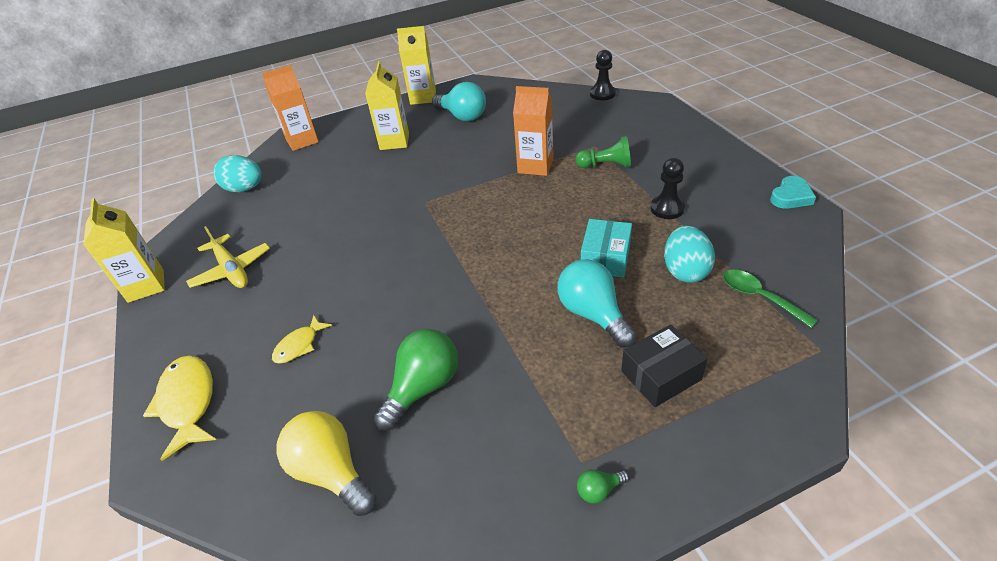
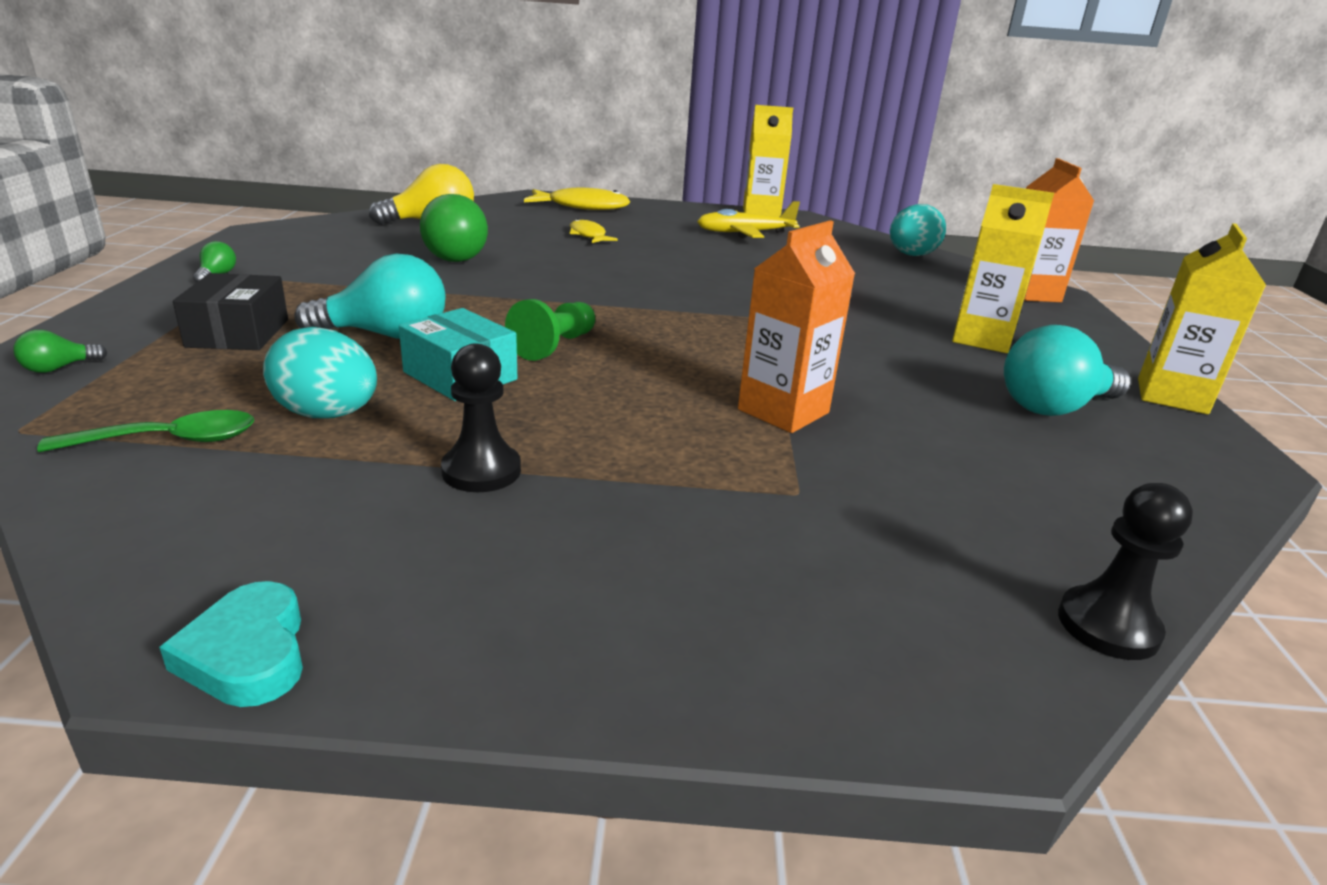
camera: 110 degrees right, 15 degrees down
green pawn [575,136,631,168] -> green pawn moved to [505,299,595,361]
none -> green light bulb [14,330,108,373]

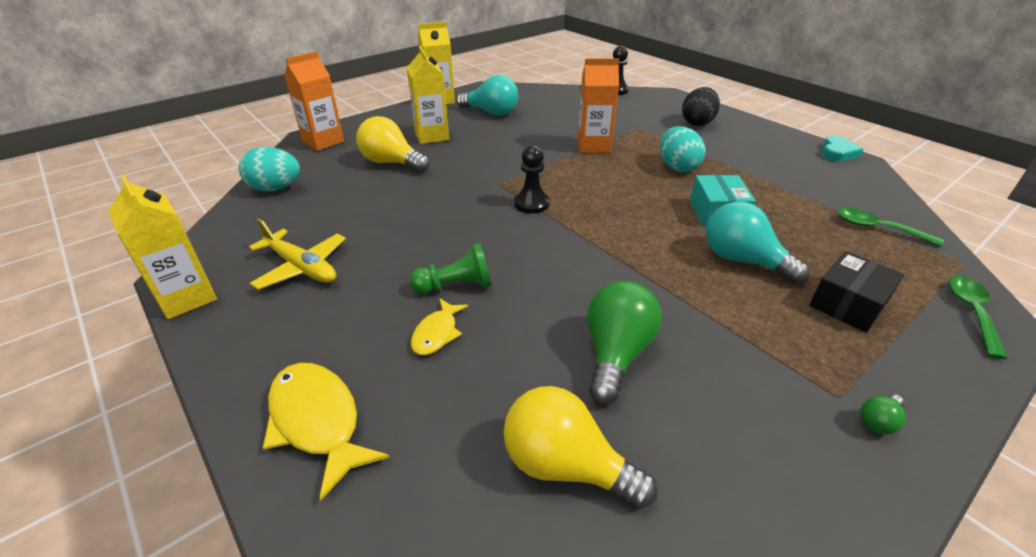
camera: 130 degrees left, 10 degrees up
green light bulb [14,330,108,373] -> green spoon [949,276,1007,359]
turquoise egg [263,327,377,418] -> turquoise egg moved to [660,126,705,172]
black pawn [441,343,521,492] -> black pawn moved to [514,145,550,214]
green pawn [505,299,595,361] -> green pawn moved to [410,243,492,294]
none -> yellow light bulb [356,116,429,173]
none -> black egg [682,87,720,126]

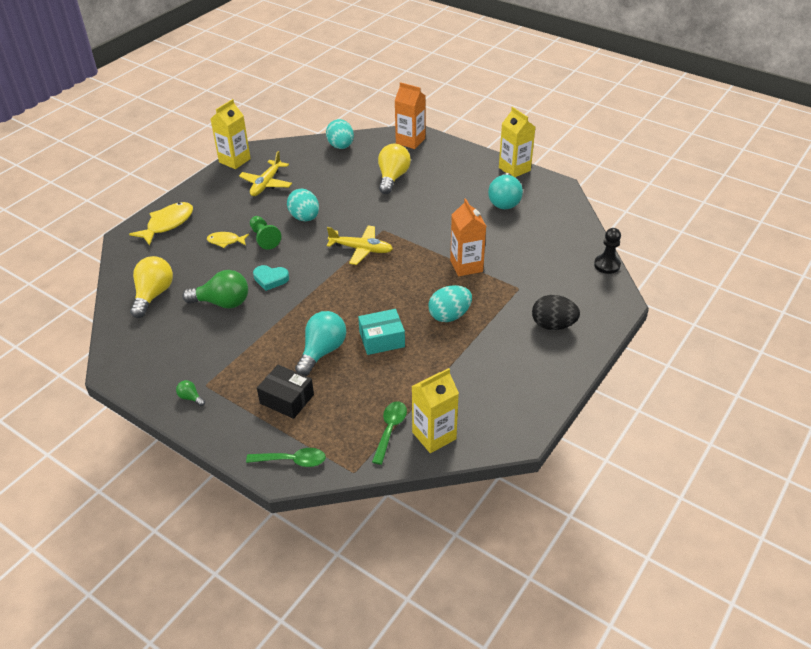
camera: 75 degrees right, 5 degrees up
yellow carton [407,46,449,144] -> yellow carton moved to [411,368,459,453]
black pawn [514,145,550,214] -> yellow plane [326,225,393,265]
turquoise heart [822,136,863,162] -> turquoise heart moved to [253,265,289,291]
none -> turquoise egg [287,189,319,221]

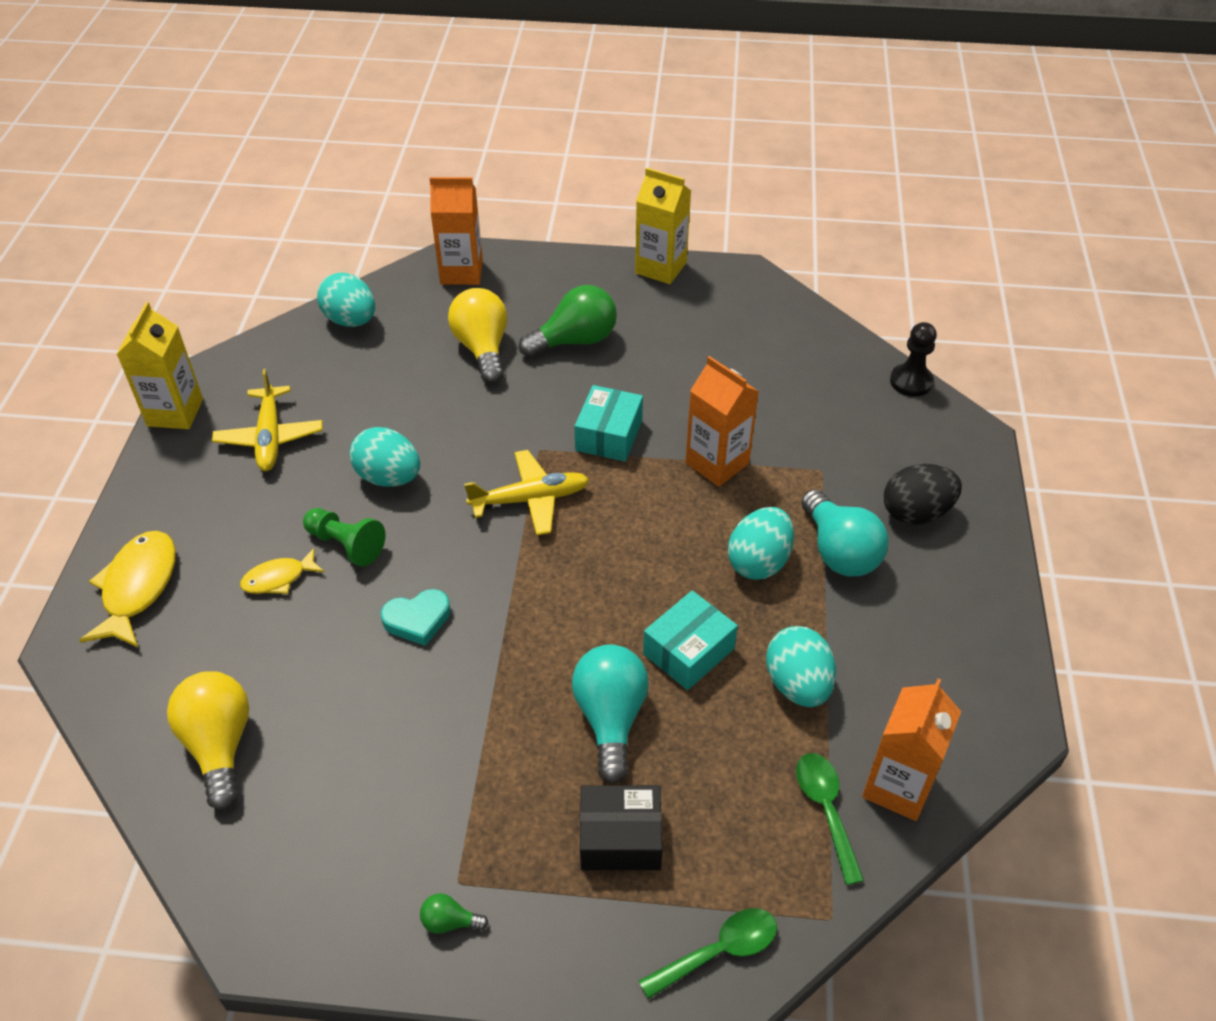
camera: 30 degrees left, 5 degrees up
green light bulb [182,270,248,309] -> green light bulb moved to [519,285,617,358]
yellow carton [411,368,459,453] -> orange carton [862,678,961,821]
turquoise light bulb [488,173,523,209] -> turquoise light bulb moved to [801,489,889,576]
none -> turquoise box [574,385,643,461]
none -> turquoise egg [766,626,836,707]

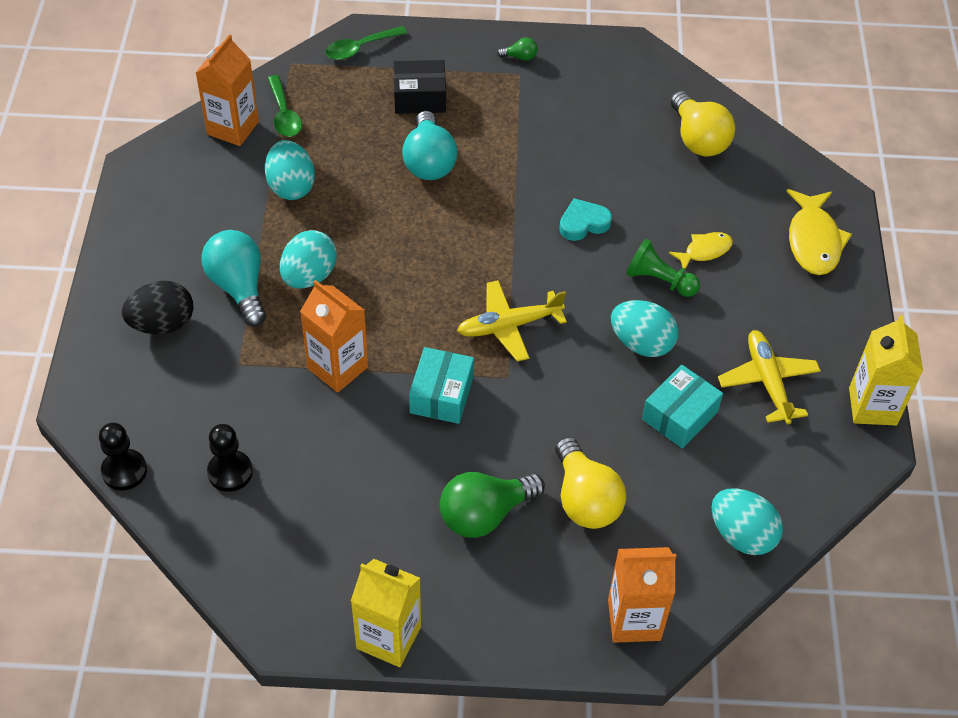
camera: 175 degrees right, 5 degrees up
turquoise box [643,591,738,690] -> turquoise box moved to [642,365,723,449]
none -> black pawn [207,424,253,492]

